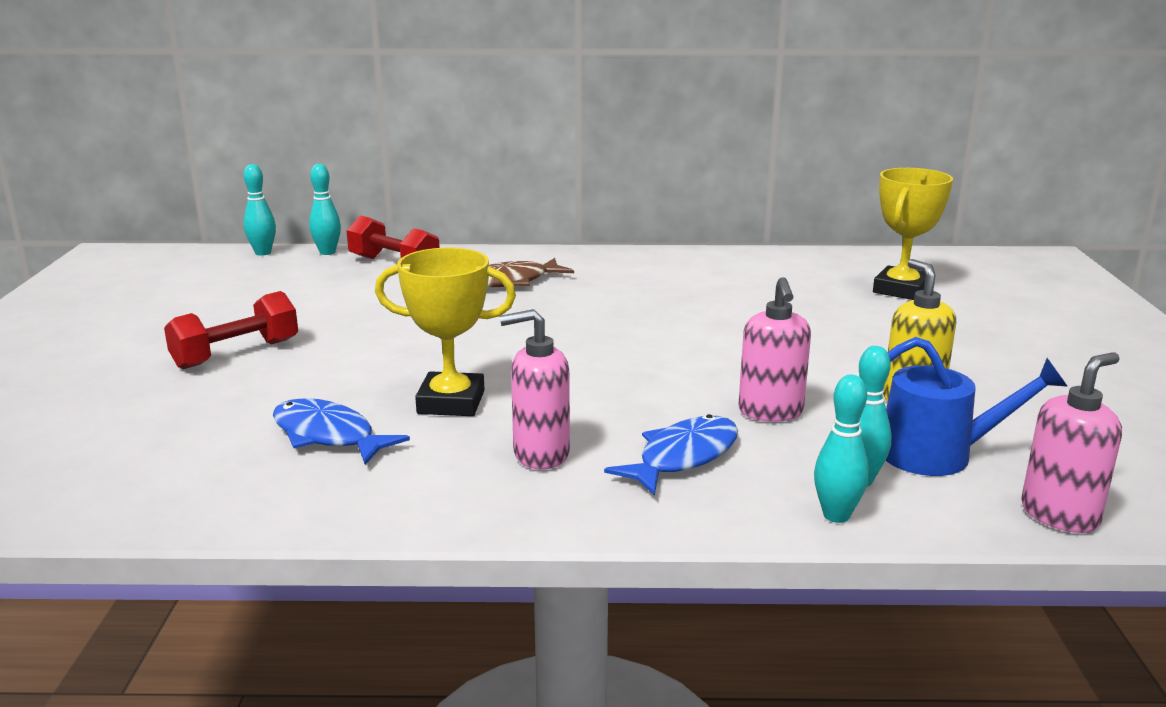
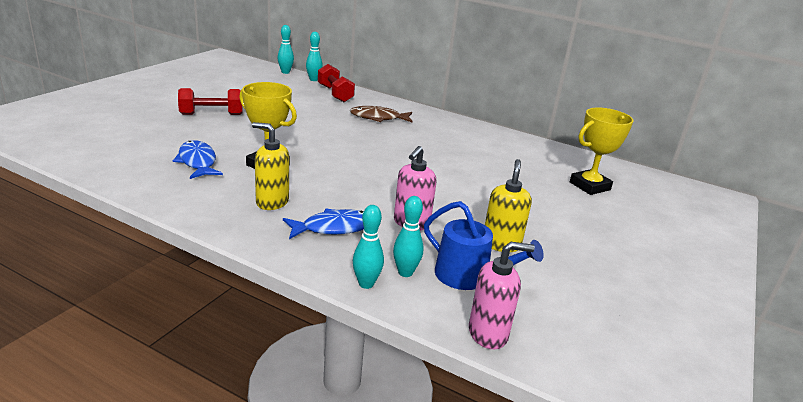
camera: 25 degrees right, 5 degrees up
pink soap dispenser [500,309,570,469] -> yellow soap dispenser [252,122,289,210]

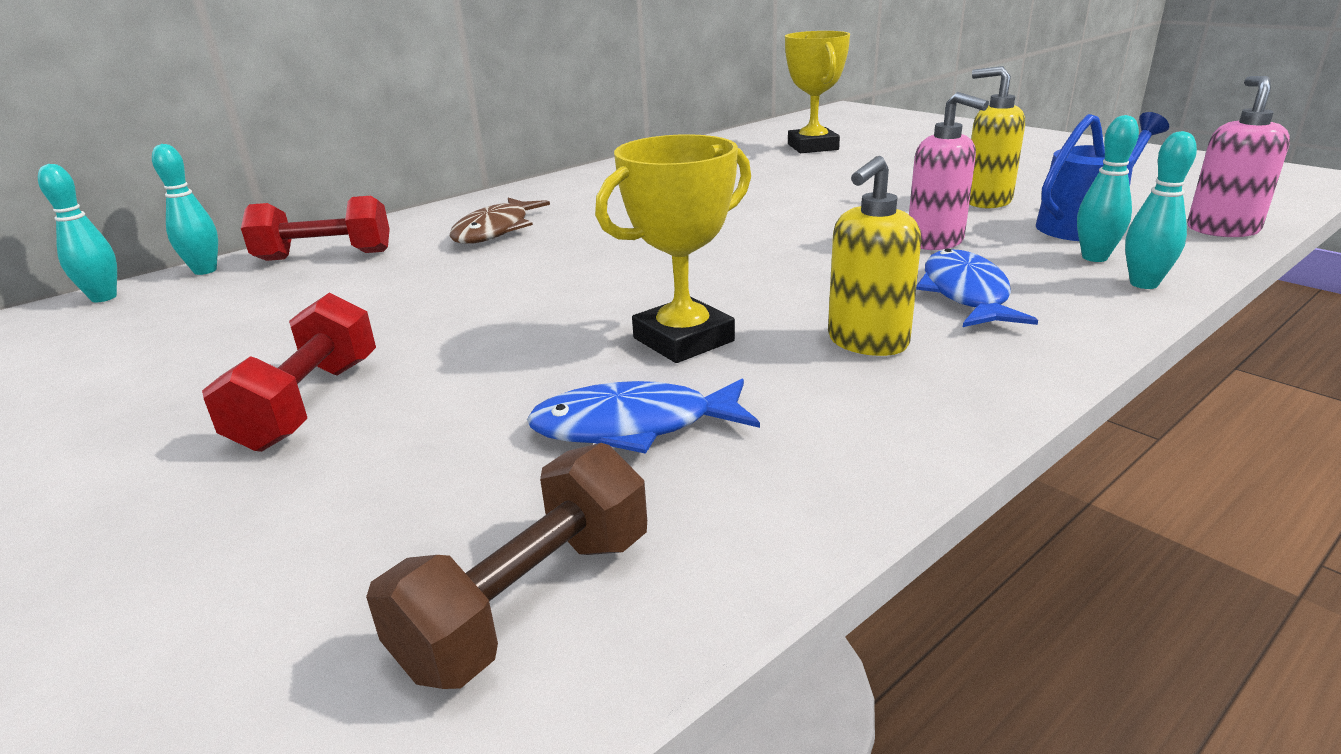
camera: 65 degrees left, 0 degrees up
none -> brown dumbbell [366,443,647,689]

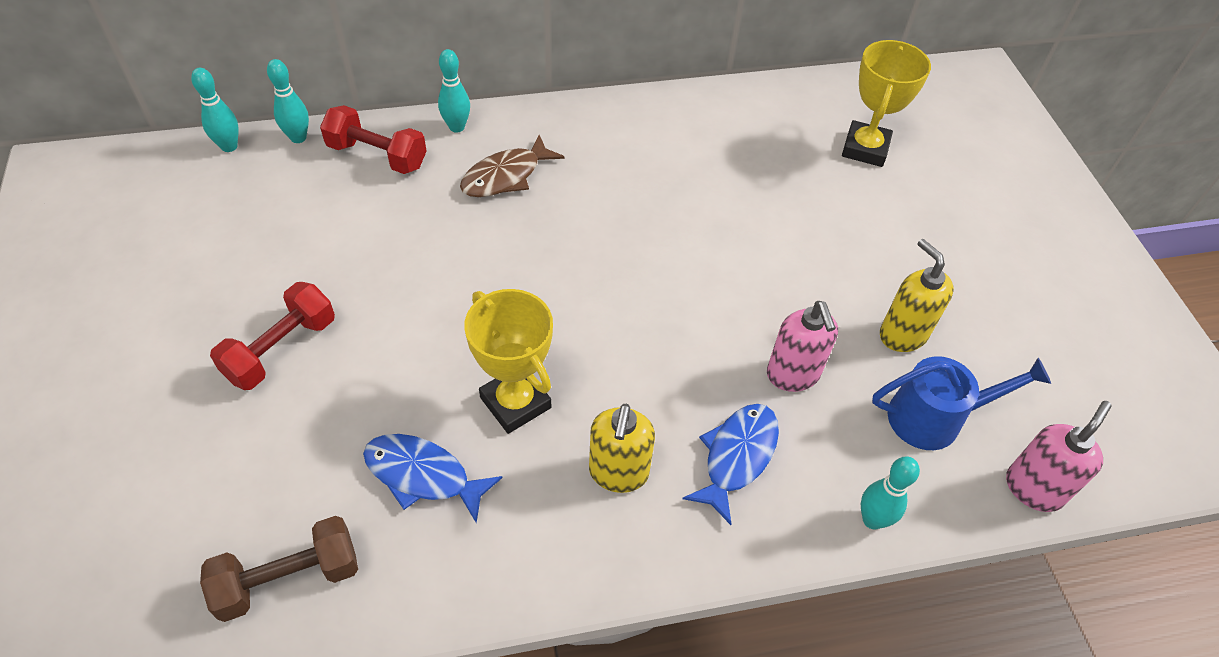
camera: 25 degrees right, 25 degrees up
yellow trophy [595,134,751,363] -> yellow trophy turned 60 degrees clockwise [464,289,553,434]
yellow soap dispenser [828,156,921,356] -> yellow soap dispenser turned 60 degrees counterclockwise [589,404,655,493]
turquoise bowling pin [1077,115,1139,262] -> turquoise bowling pin moved to [438,49,470,133]

